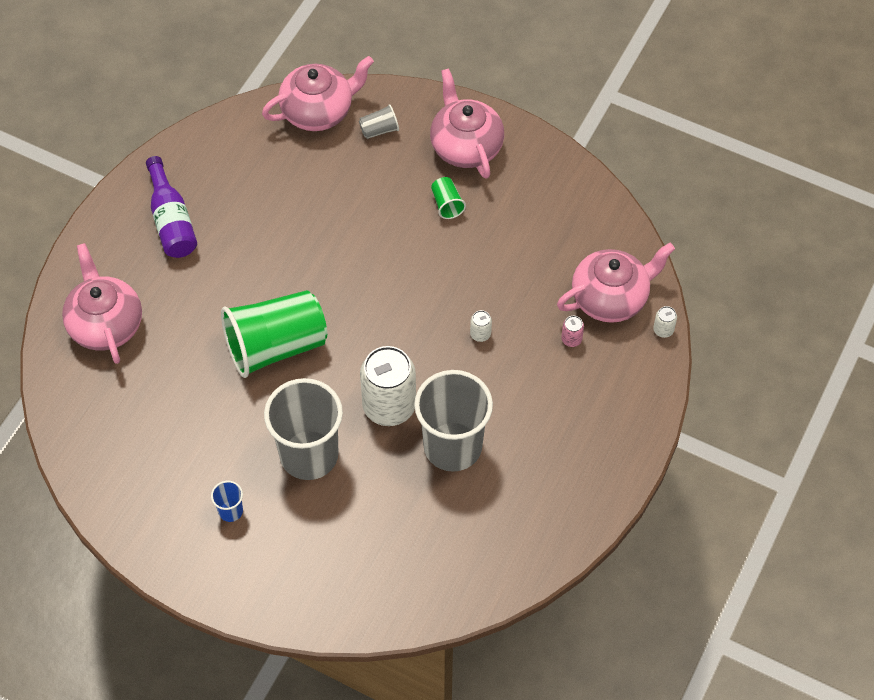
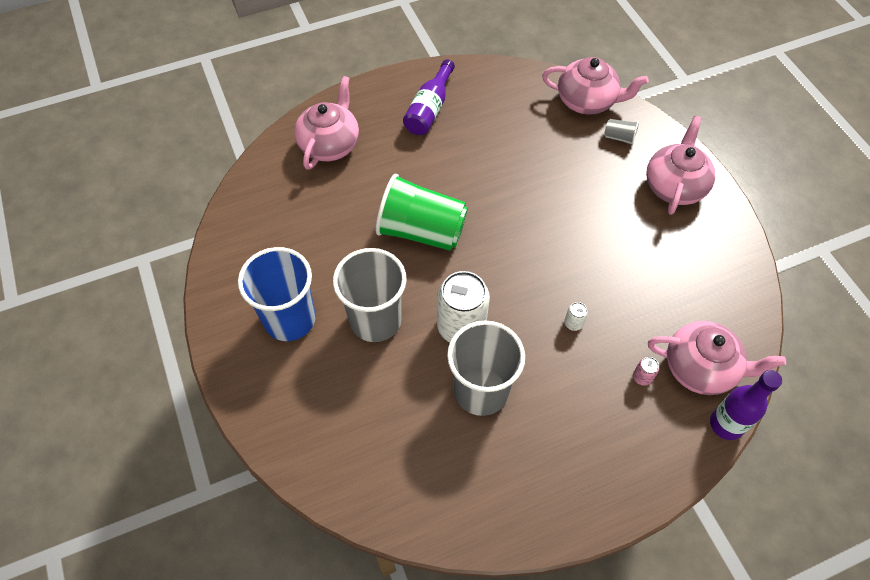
camera: 40 degrees right, 0 degrees up
blue cup [211,481,243,522] -> blue cup [238,247,316,341], size x2.42
green cup [431,177,466,219] -> none
white can [653,306,677,338] -> purple bottle [710,370,782,440]

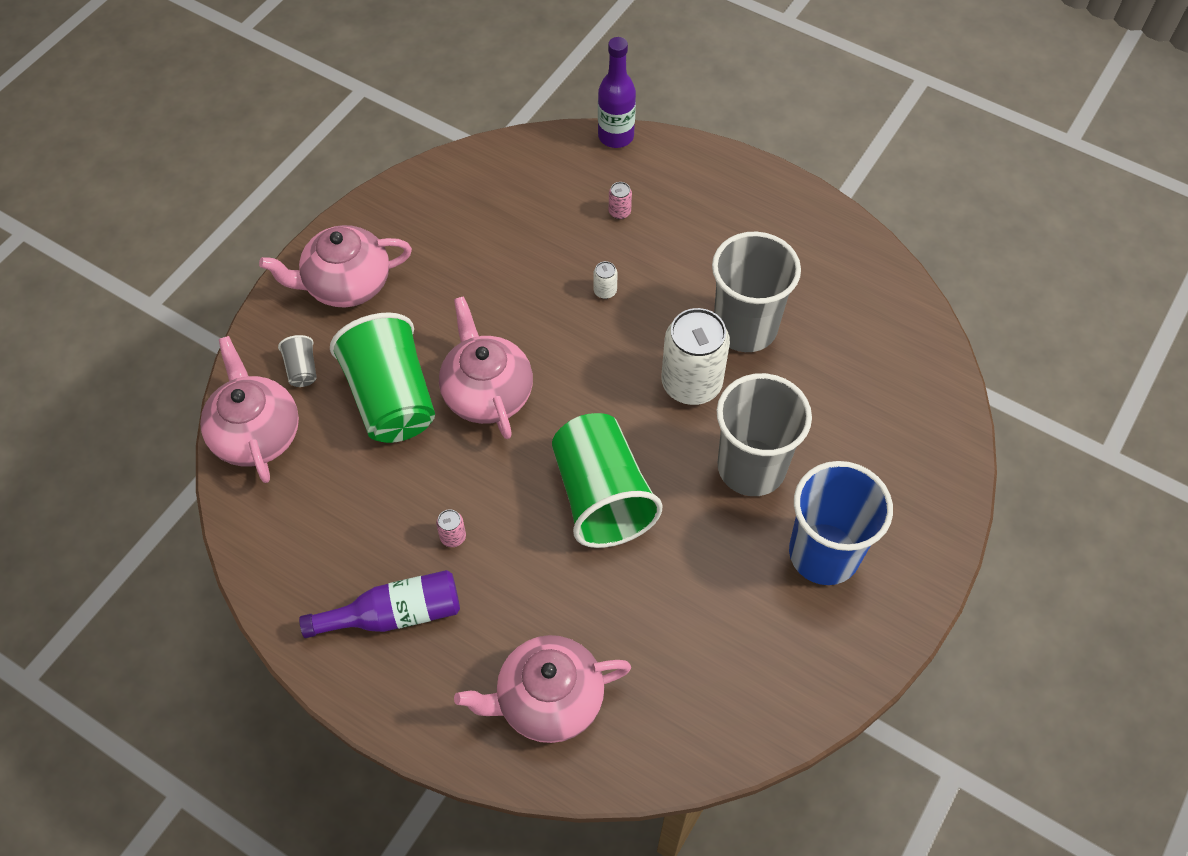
camera: 125 degrees left, 0 degrees up
pink teapot [648,321,786,395] -> pink teapot moved to [439,296,533,439]
none -> green cup [330,312,435,443]
none -> pink can [436,509,466,547]

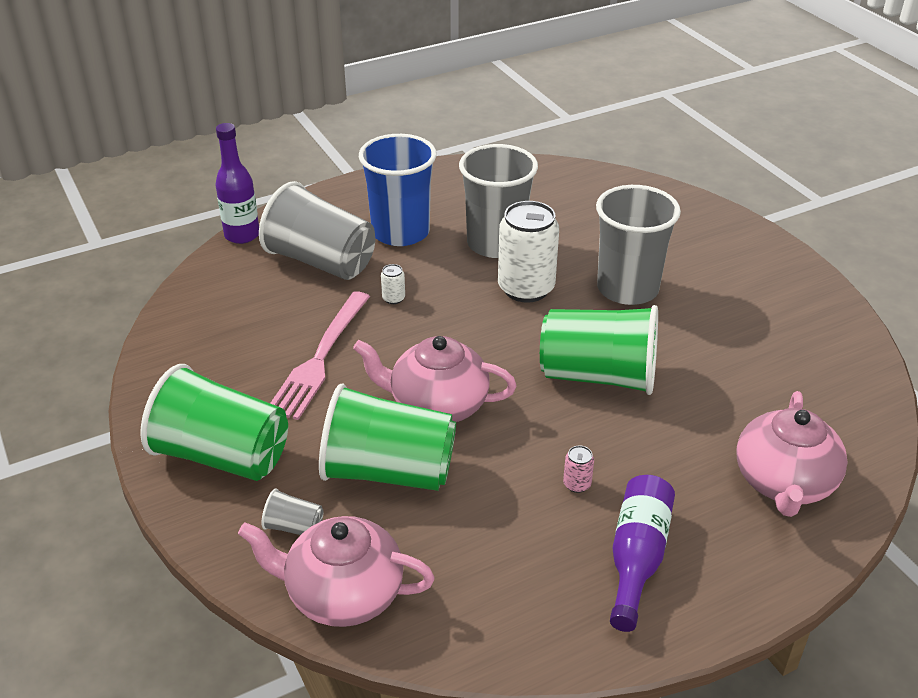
camera: 60 degrees left, 20 degrees down
pink teapot [259,225,412,307] -> green cup [141,364,288,481]
pink can [609,182,632,219] -> grey cup [259,181,375,280]
blue cup [789,461,893,585] -> blue cup moved to [359,134,437,246]
none -> pink fork [270,291,370,420]

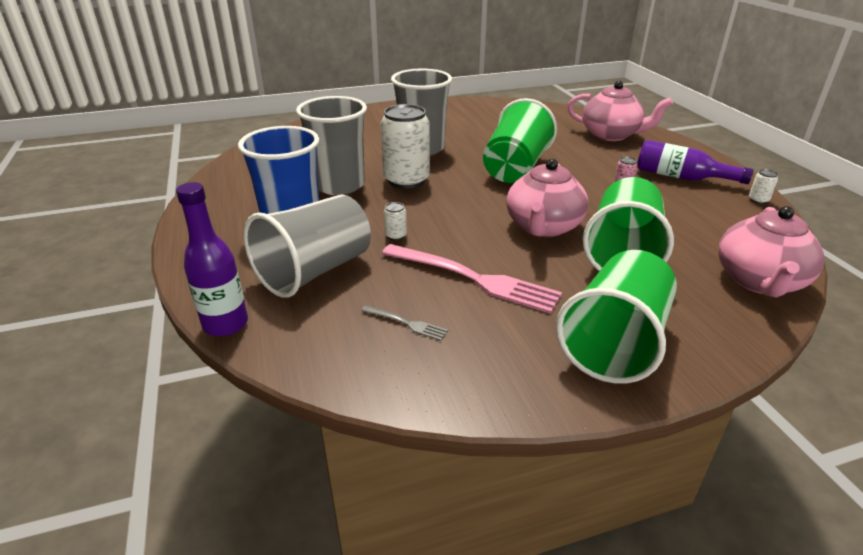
camera: 80 degrees left, 5 degrees down
grey cup [261,488,323,535] -> none
none -> grey fork [361,305,448,341]
none -> white can [749,169,778,204]

